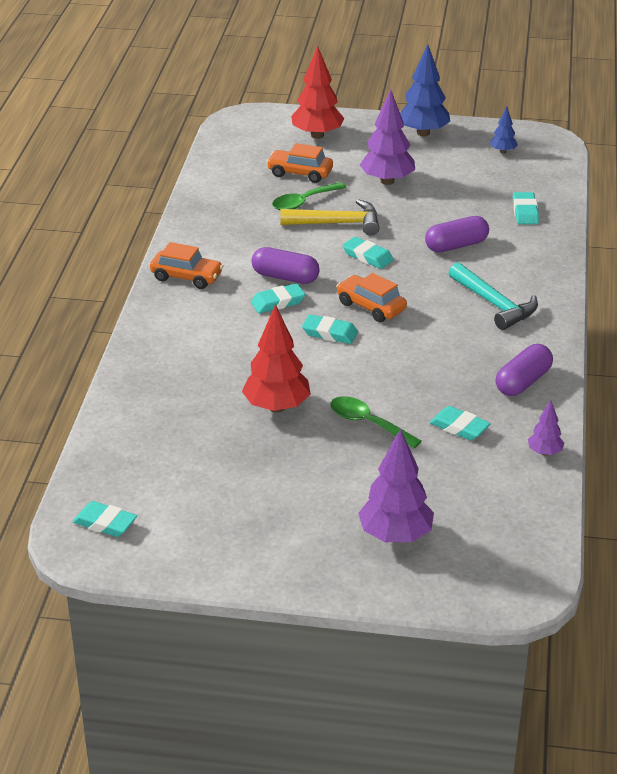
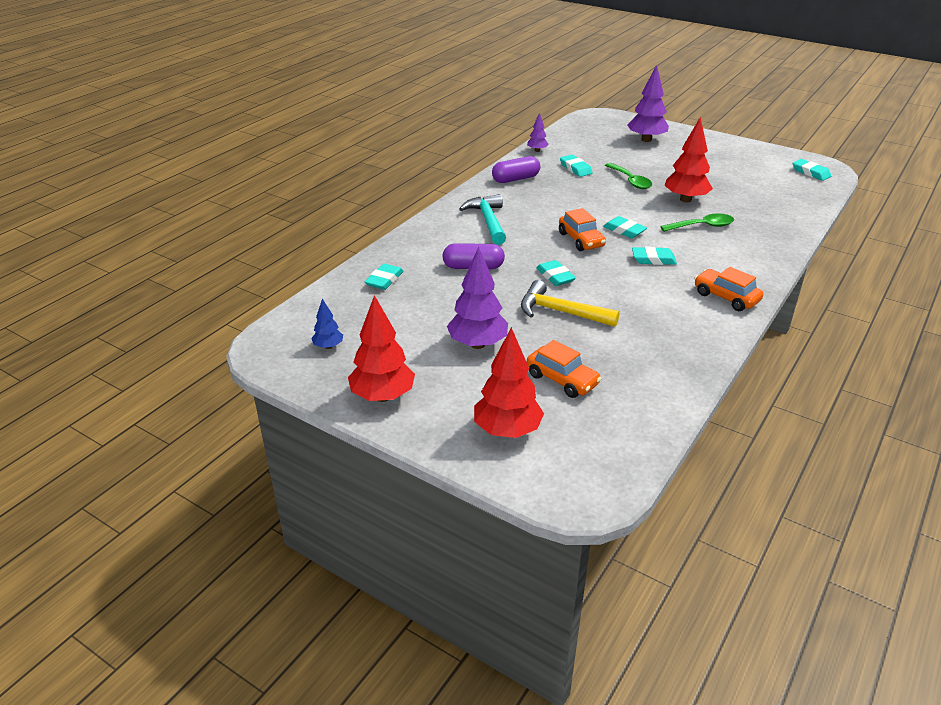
camera: 155 degrees left, 0 degrees up
purple capsule [252,247,320,284] -> none
green spoon [272,182,347,210] -> green spoon moved to [660,213,734,232]
blue tree [400,44,450,136] -> red tree [348,295,415,402]

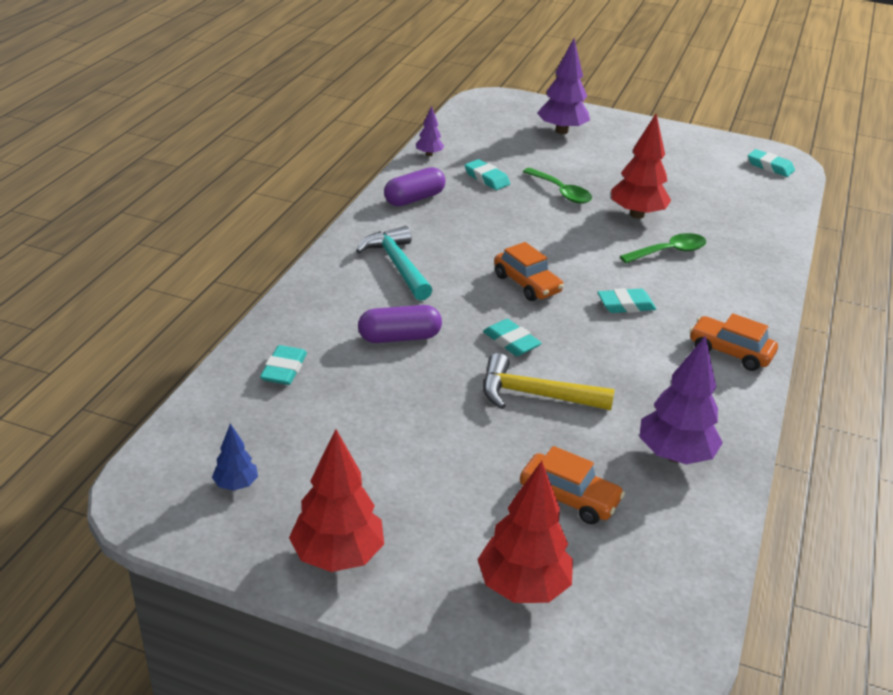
camera: 15 degrees left, 0 degrees up
purple tree [447,247,508,349] -> purple tree moved to [639,335,723,464]
turquoise eraser [603,216,647,238] -> none

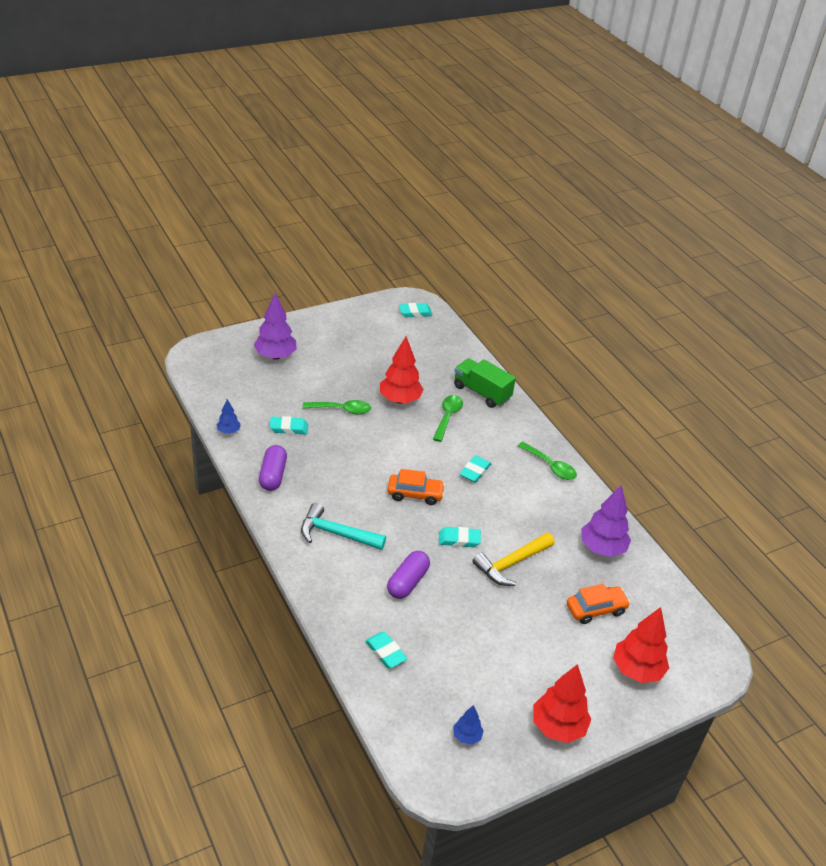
camera: 50 degrees left, 5 degrees up
purple tree [416,106,444,156] -> blue tree [217,399,241,434]
orange car [690,313,778,371] -> green spoon [518,442,577,480]
none -> green truck [454,358,516,408]

